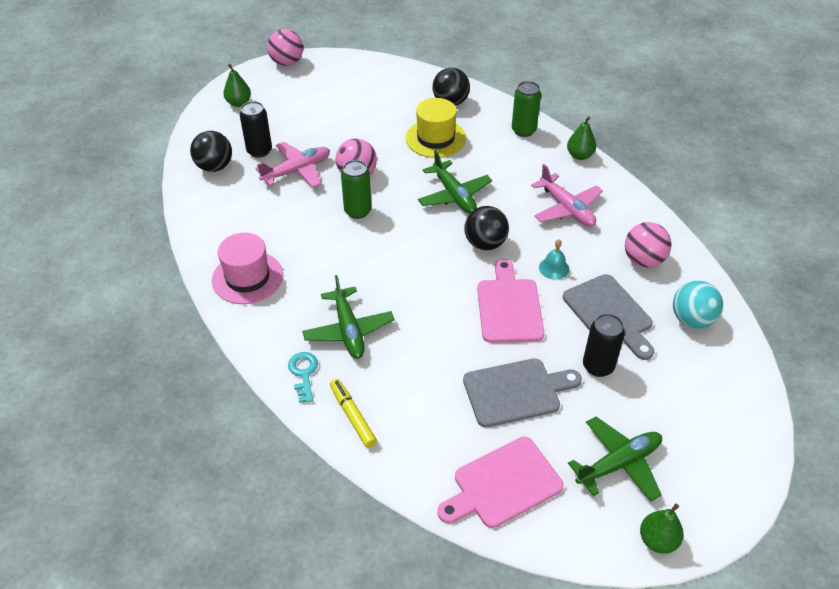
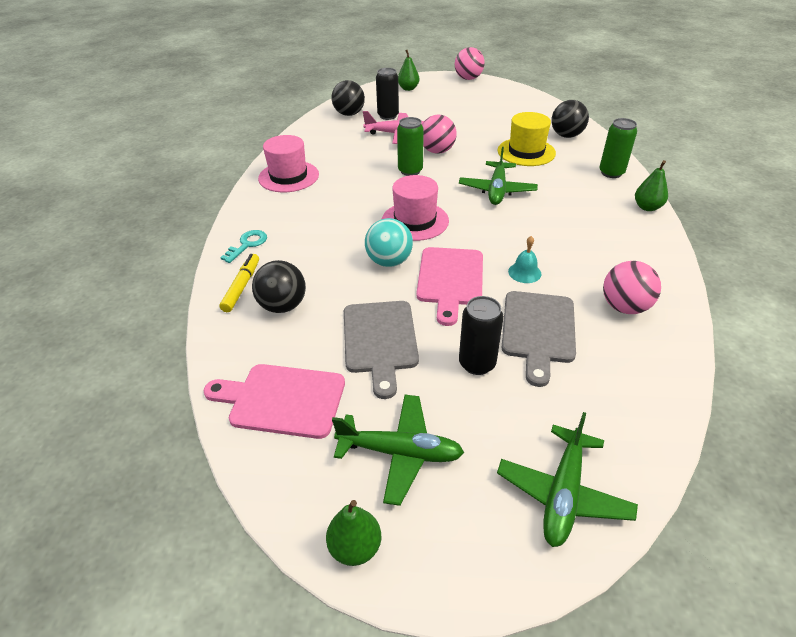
camera: 40 degrees right, 5 degrees down
green plane [302,275,395,359] -> green plane moved to [497,412,638,547]
grey cutting board [463,358,582,427] -> grey cutting board turned 60 degrees clockwise [344,301,419,399]
black ball [464,206,509,250] -> black ball moved to [252,260,306,313]
pink cutting board [477,259,544,343] -> pink cutting board turned 150 degrees clockwise [416,247,483,326]
pink plane [531,164,603,227] -> none
turquoise ball [673,281,723,329] -> turquoise ball moved to [365,218,413,267]
none -> pink hat [382,175,449,241]

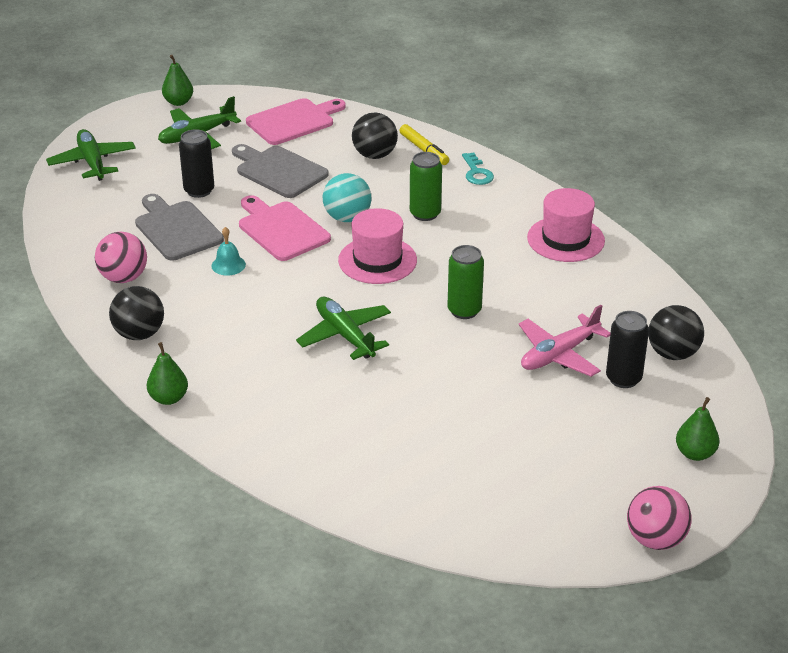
camera: 135 degrees right, 5 degrees down
pink ball [422,115,457,154] -> none
yellow hat [498,112,556,166] -> none
black ball [551,100,589,138] -> black ball moved to [109,286,164,340]
green can [599,118,637,178] -> green can moved to [410,152,442,221]

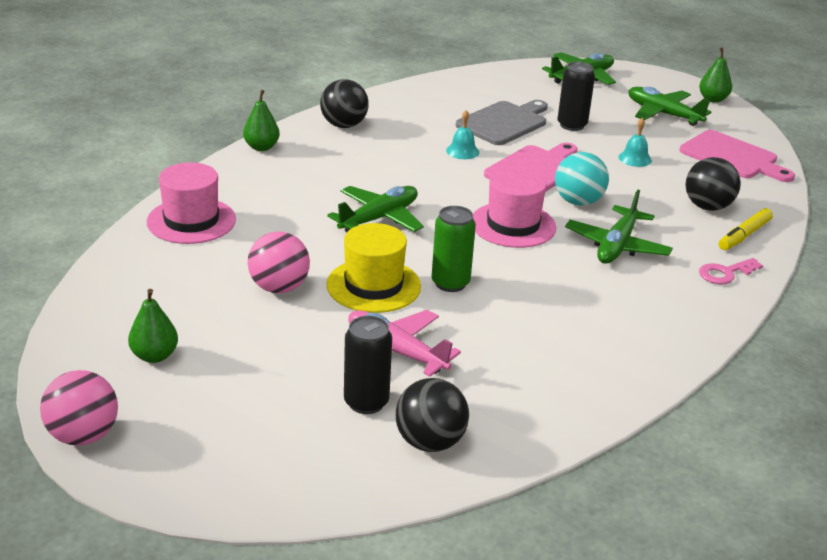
camera: 75 degrees right, 5 degrees down
pink ball [95,232,147,283] -> pink ball moved to [248,231,310,293]
grey cutting board [232,144,329,198] -> turquoise bell [618,118,652,167]
green can [410,152,442,221] -> green plane [565,190,673,264]
turquoise key [462,153,494,185] -> pink key [699,258,763,284]
pink hat [527,188,605,262] -> pink hat moved to [147,162,236,244]
green pear [676,397,720,461] -> green pear moved to [128,289,178,363]
none -> yellow hat [326,223,421,313]

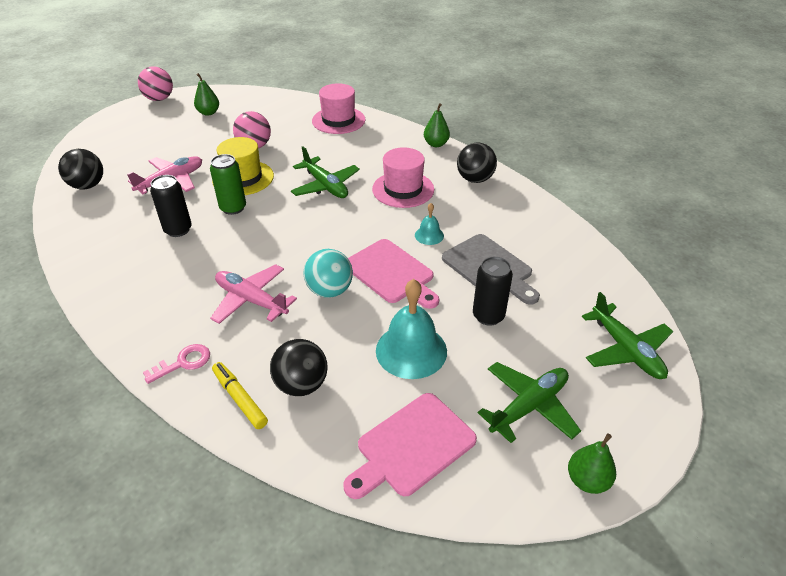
camera: 100 degrees right, 10 degrees up
black can [344,316,392,414] -> black can moved to [150,175,192,237]
pink hat [473,168,557,248] -> pink hat moved to [372,147,434,208]
green plane [565,190,673,264] -> pink plane [210,264,297,324]
turquoise bell [618,118,652,167] -> turquoise bell [376,279,447,379], size x2.01
pink key [699,258,763,284] -> pink key turned 75 degrees clockwise [143,344,210,384]

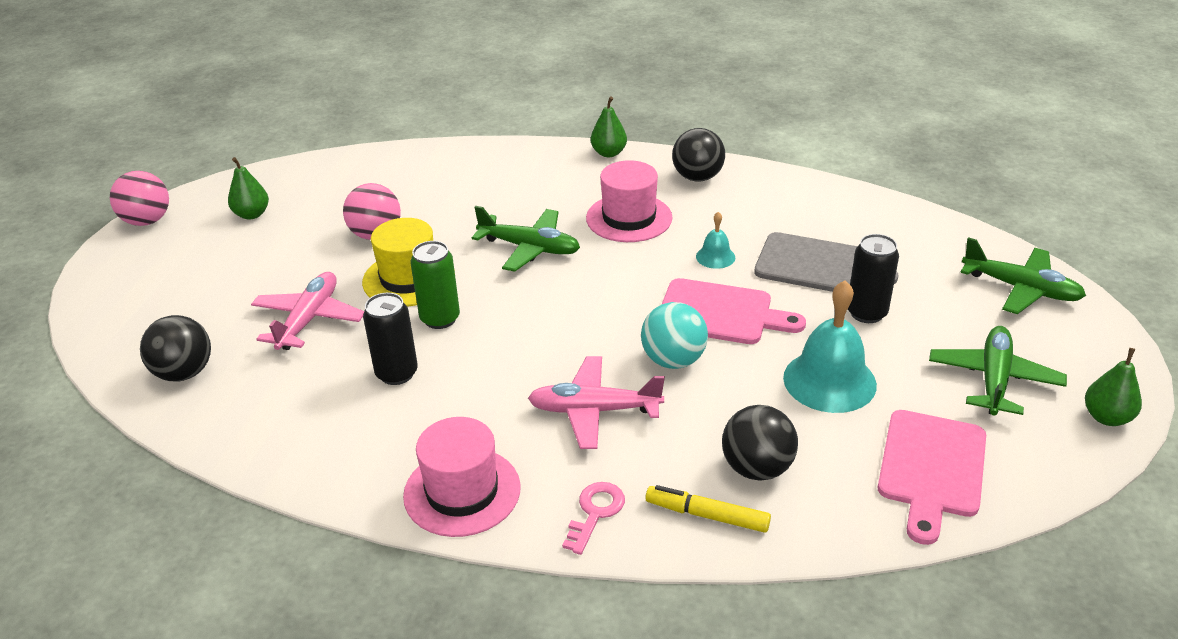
camera: 30 degrees left, 5 degrees down
pink hat [312,83,365,134] -> pink hat moved to [403,417,521,537]

